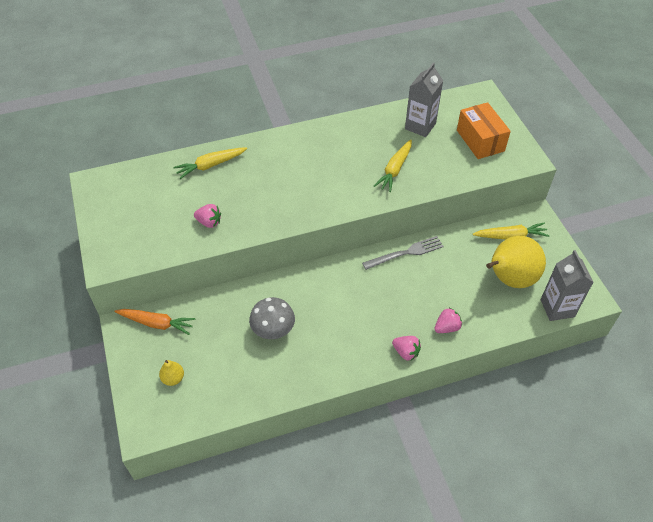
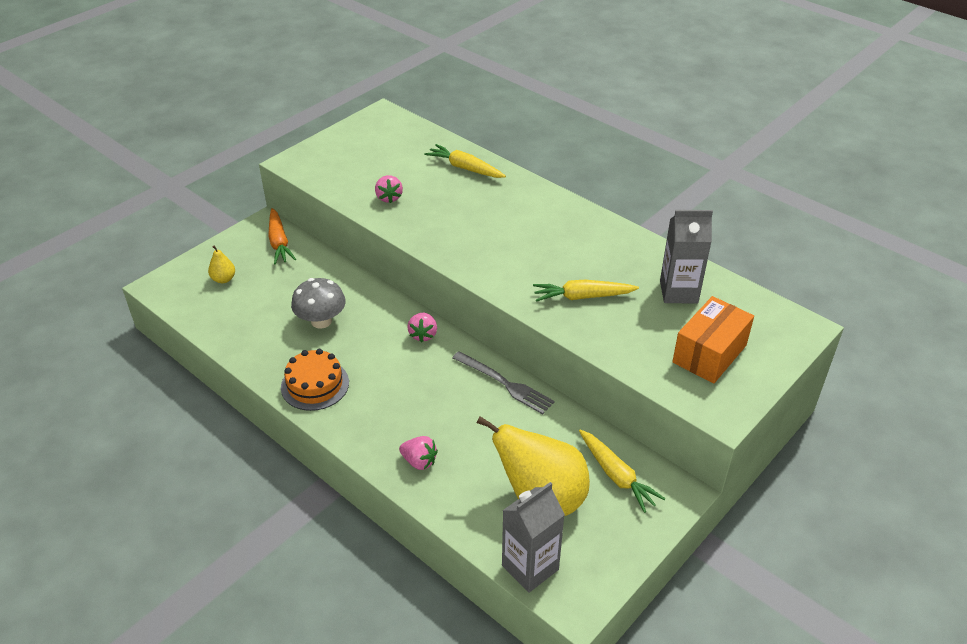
camera: 60 degrees right, 10 degrees down
pink strawberry [392,336,421,360] -> pink strawberry moved to [407,313,437,342]
none -> orange cake [281,349,349,411]

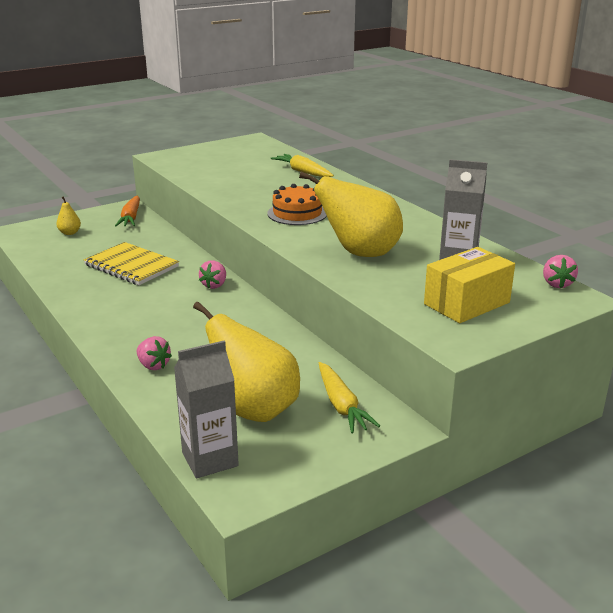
camera: 15 degrees right, 15 degrees down
orange cake [281,349,349,411] -> orange cake moved to [267,184,327,225]
grey mushroom [291,278,346,329] -> yellow notebook [83,242,179,285]
pink strawberry [375,175,403,203] -> pink strawberry moved to [543,255,578,288]
grey fork [452,351,555,414] -> none
yellow carrot [533,280,639,302] -> yellow pear [299,172,403,257]
orange box [672,296,754,384] -> yellow box [424,247,515,323]

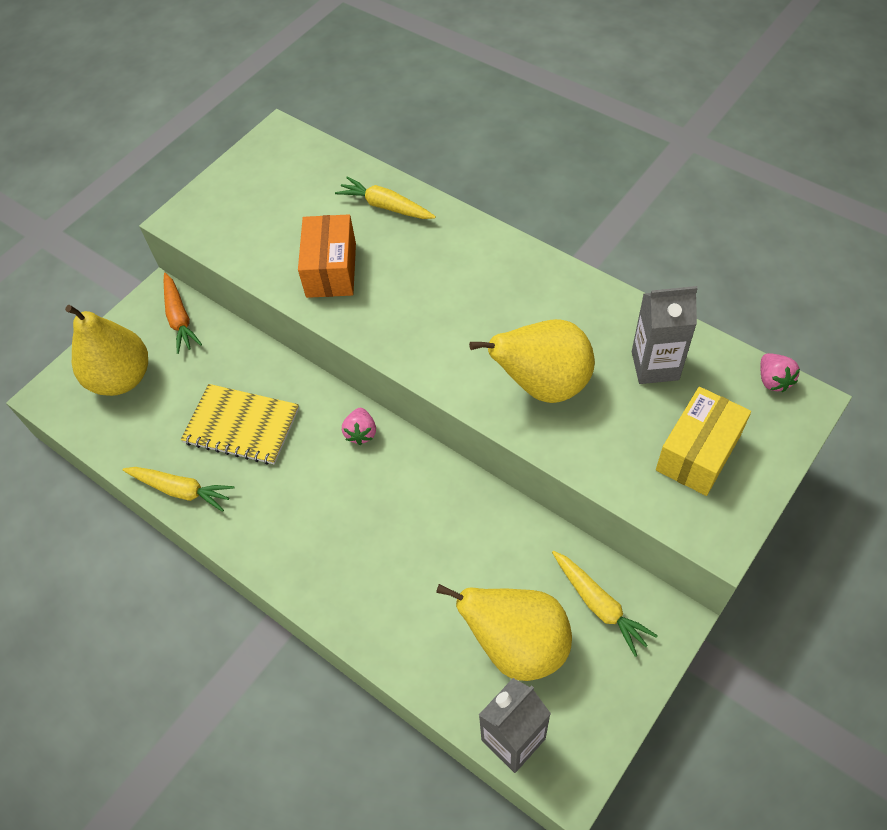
camera: 15 degrees left, 30 degrees up
yellow pear [56,197,81,235] -> yellow pear [65,305,148,396], size x2.35
pink strawberry [137,336,172,370] -> none
orange cake [267,184,327,225] -> none
none -> yellow carrot [123,467,234,512]
none -> orange box [298,214,356,298]

